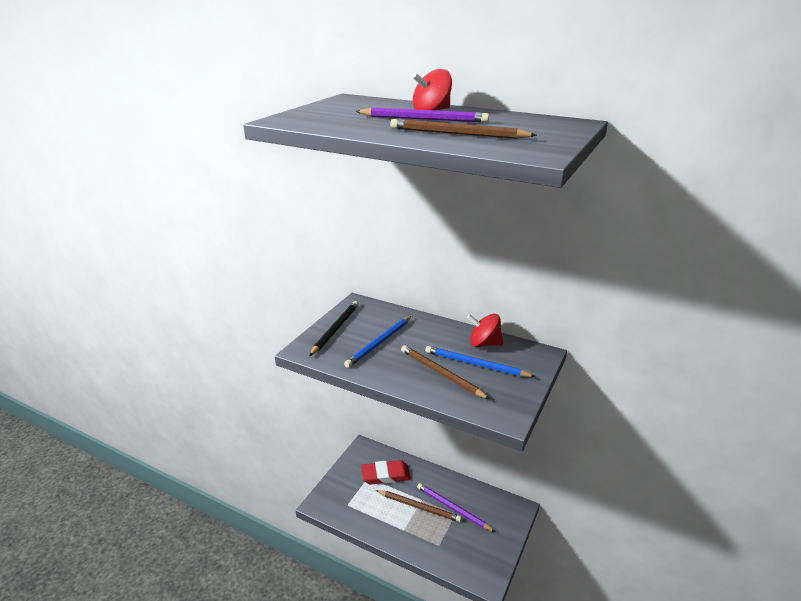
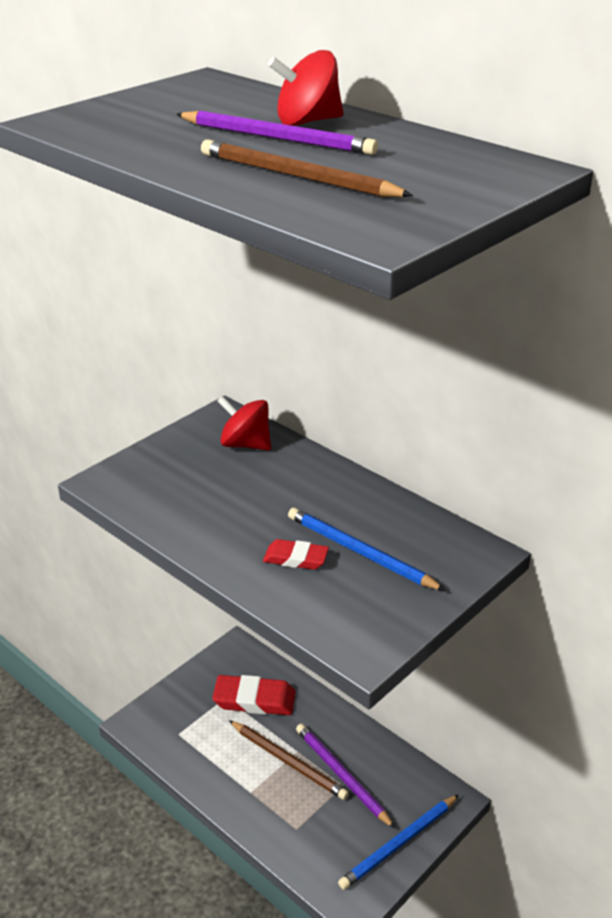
camera: 15 degrees right, 5 degrees up
black pencil [309,301,359,356] -> none
blue pencil [344,316,411,368] -> blue pencil moved to [338,795,459,890]
brown pencil [401,345,490,399] -> red eraser [263,539,329,570]
red spinning top [467,314,503,347] -> red spinning top moved to [217,396,271,450]

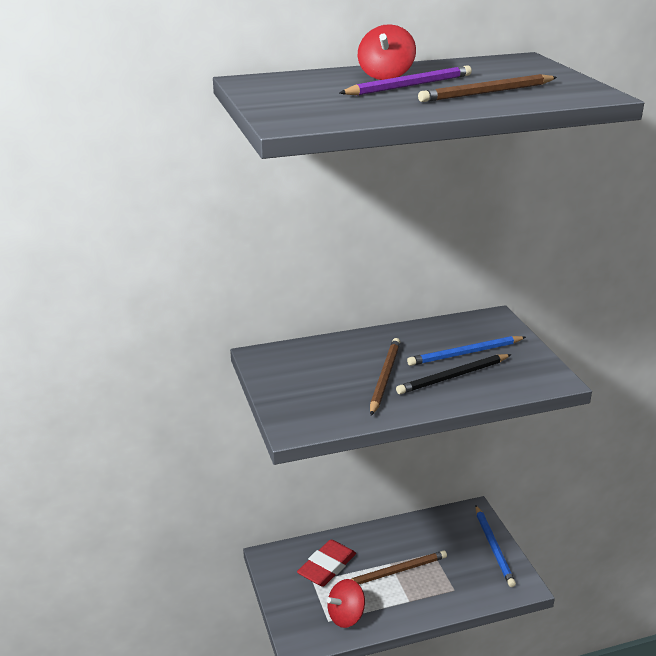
camera: 60 degrees left, 5 degrees down
red spinning top [217,396,271,450] -> red spinning top moved to [327,579,365,628]
red eraser [263,539,329,570] -> black pencil [396,354,511,394]
purple pencil [296,724,395,829] -> none
none -> brown pencil [370,338,400,416]

